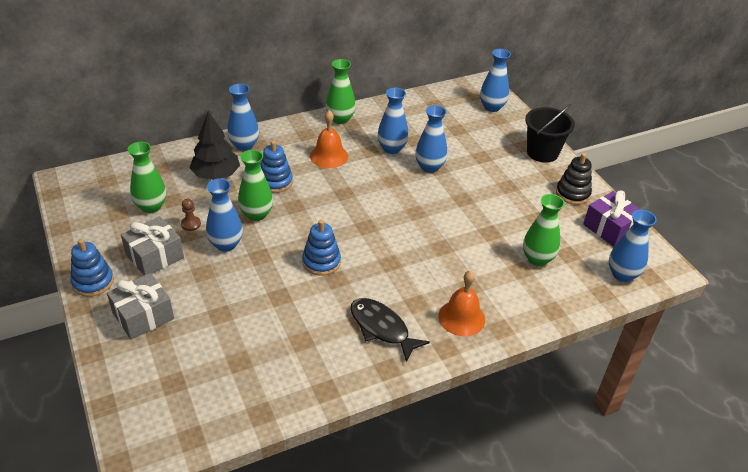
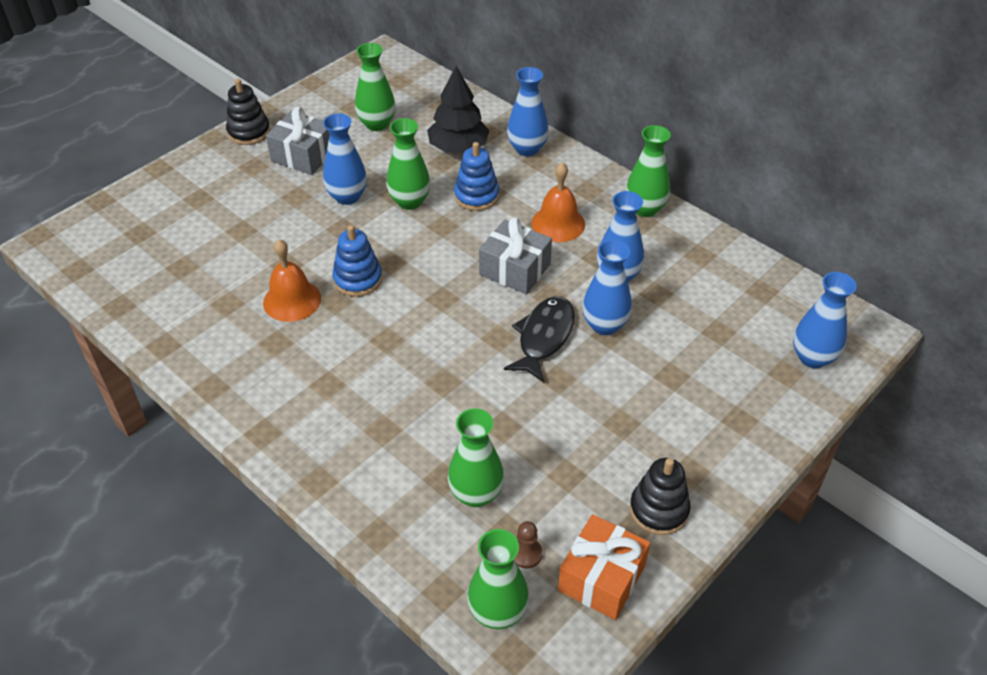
camera: 70 degrees right, 5 degrees up
blue stacking toy [70,239,114,297] -> black stacking toy [226,79,270,145]
grey gift [107,273,174,340] -> grey gift moved to [479,217,552,294]
brown pawn [181,199,201,231] -> brown pawn moved to [514,521,543,569]
black fish [351,298,430,362] -> black fish moved to [504,296,575,382]
orange bell [438,270,485,336] -> orange bell moved to [263,239,321,322]
black bucket [525,104,575,163] -> none
purple gift [583,190,641,247] -> orange gift [558,514,650,620]
blue vase [609,210,657,282] -> green vase [467,529,529,629]

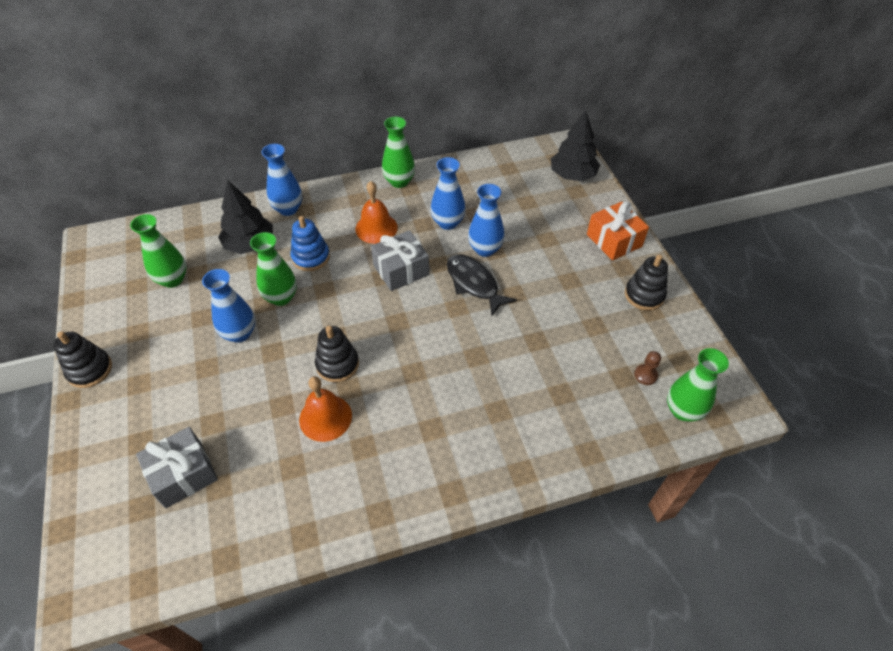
camera: 60 degrees left, 5 degrees up
grey gift [266,107,330,175] -> grey gift moved to [136,427,218,508]
blue stacking toy [332,225,382,297] -> black stacking toy [315,326,359,382]
green vase [448,408,504,507] -> none
orange gift [558,514,650,620] -> orange gift moved to [587,202,649,261]
blue vase [793,272,857,368] -> black tree [551,111,600,181]

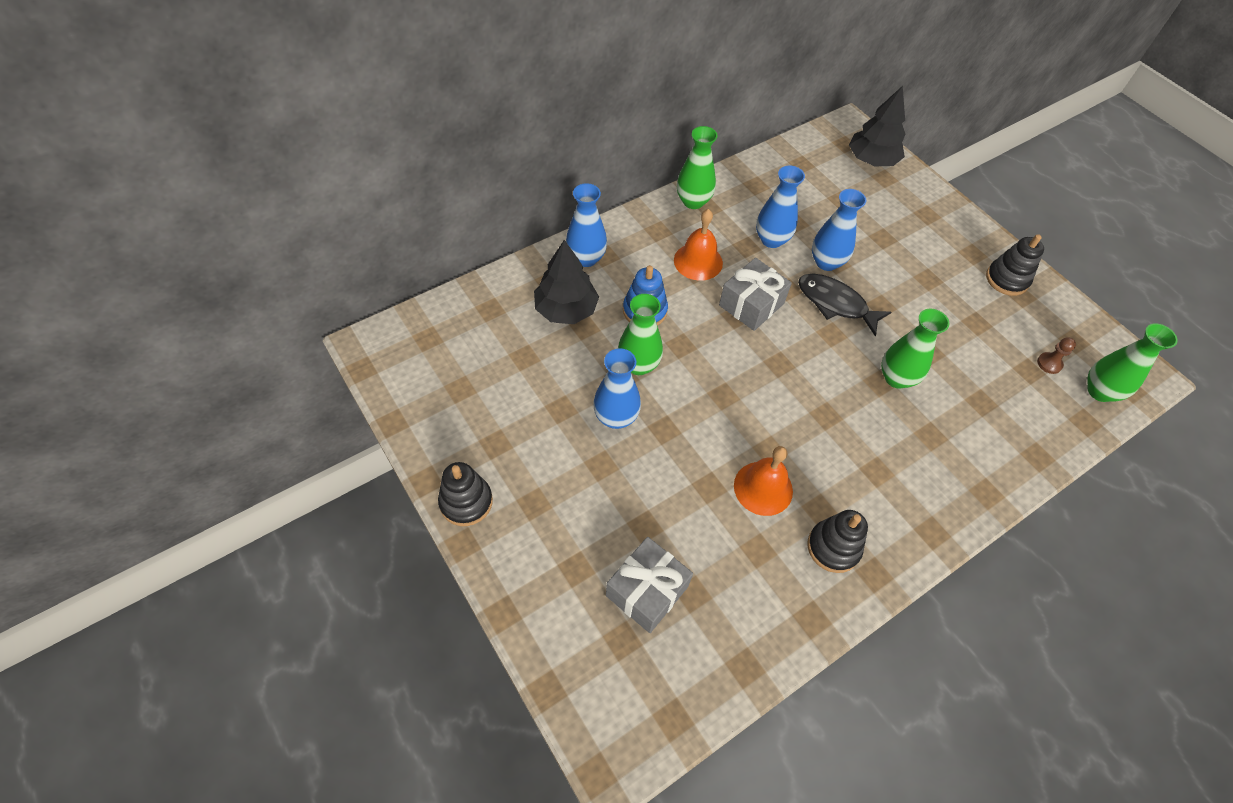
camera: 20 degrees left, 5 degrees up
green vase [130,214,186,288] -> green vase moved to [881,309,950,389]
black stacking toy [315,326,359,382] -> black stacking toy moved to [807,510,868,573]
orange gift [587,202,649,261] -> none

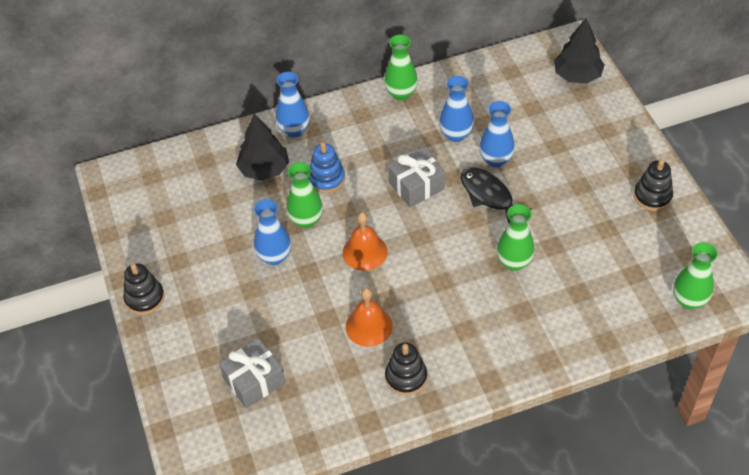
camera: 20 degrees right, 5 degrees down
orange bell [674,209,723,281] -> orange bell moved to [343,212,387,271]
brown pawn [1037,337,1076,374] -> none

